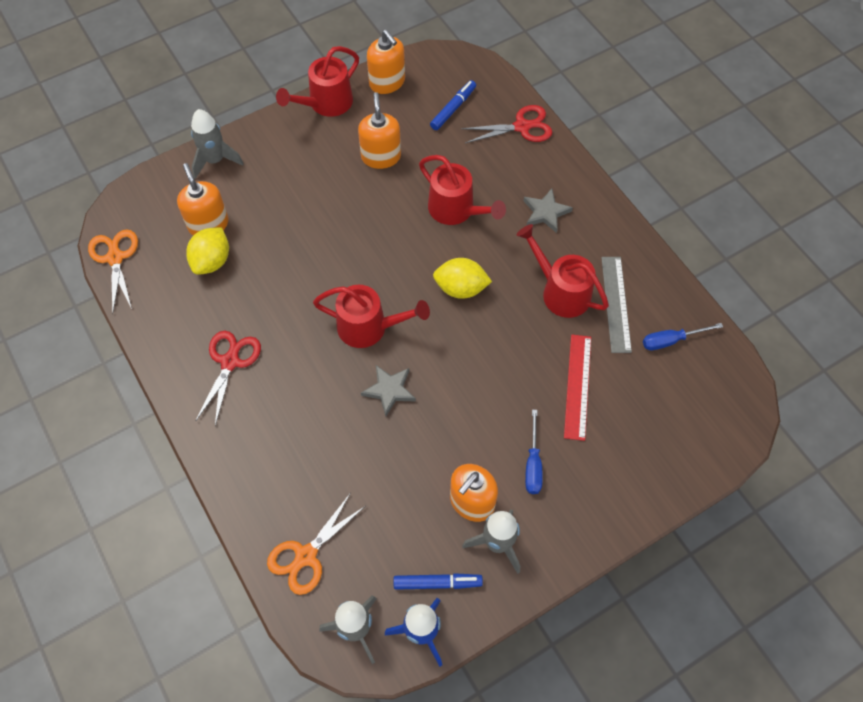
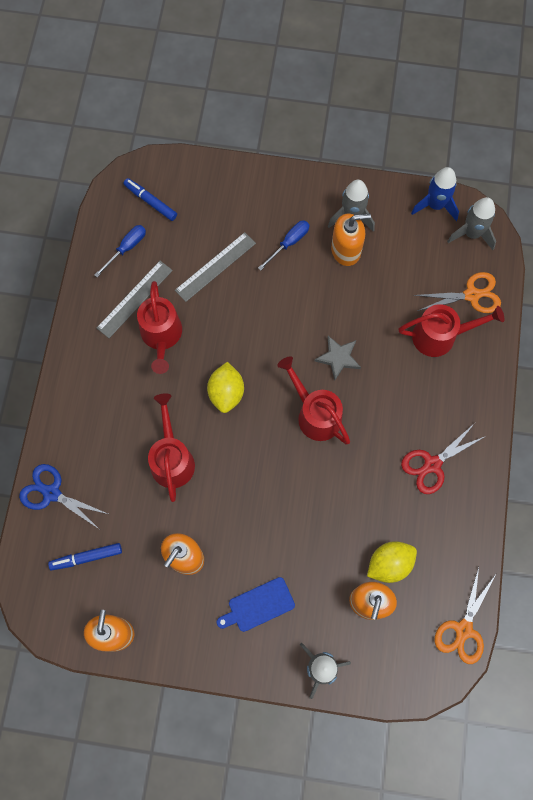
camera: 140 degrees left, 10 degrees up
red watering can [276,46,359,117] -> red watering can moved to [399,304,504,357]
blue marker [394,573,483,590] -> blue marker moved to [124,178,177,221]
yellow lemon [433,258,492,299] -> yellow lemon turned 45 degrees clockwise [207,362,244,413]
red scissors [461,105,552,143] -> blue scissors [19,464,108,529]
grey star [523,188,573,233] -> none
red ruler [564,334,591,441] -> grey ruler [175,232,256,302]
blue screwdriver [643,323,723,350] -> blue screwdriver turned 75 degrees counterclockwise [94,225,146,277]
none -> blue cutting board [216,577,295,632]

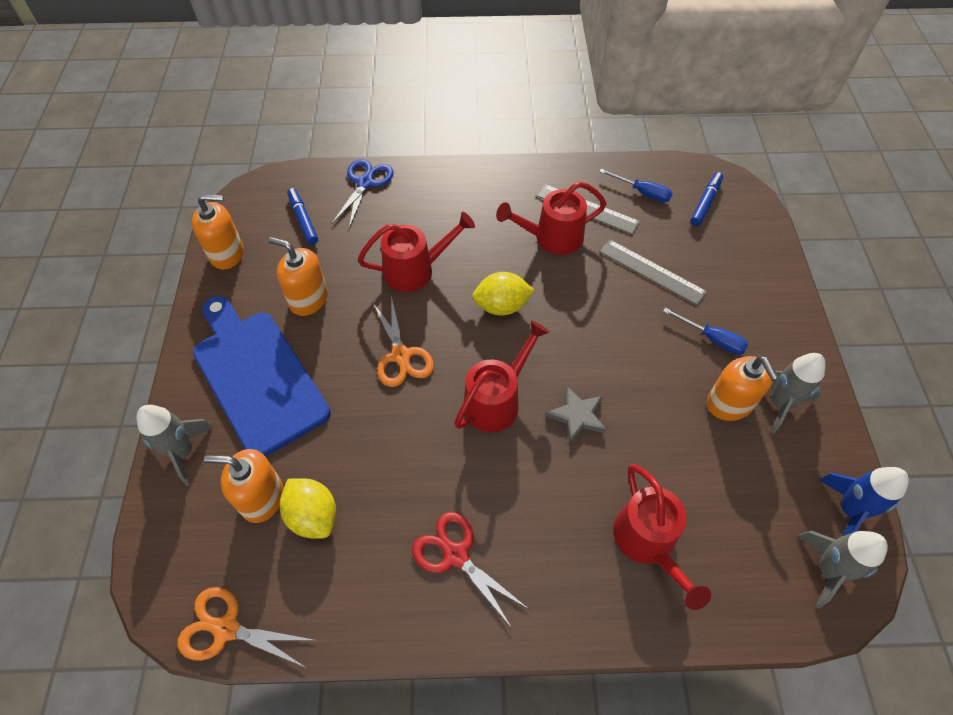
camera: 80 degrees right, 15 degrees down
blue cutting board [216,577,295,632] -> blue cutting board [193,296,331,457], size x2.14
orange scissors [414,272,501,313] -> orange scissors moved to [372,296,434,387]

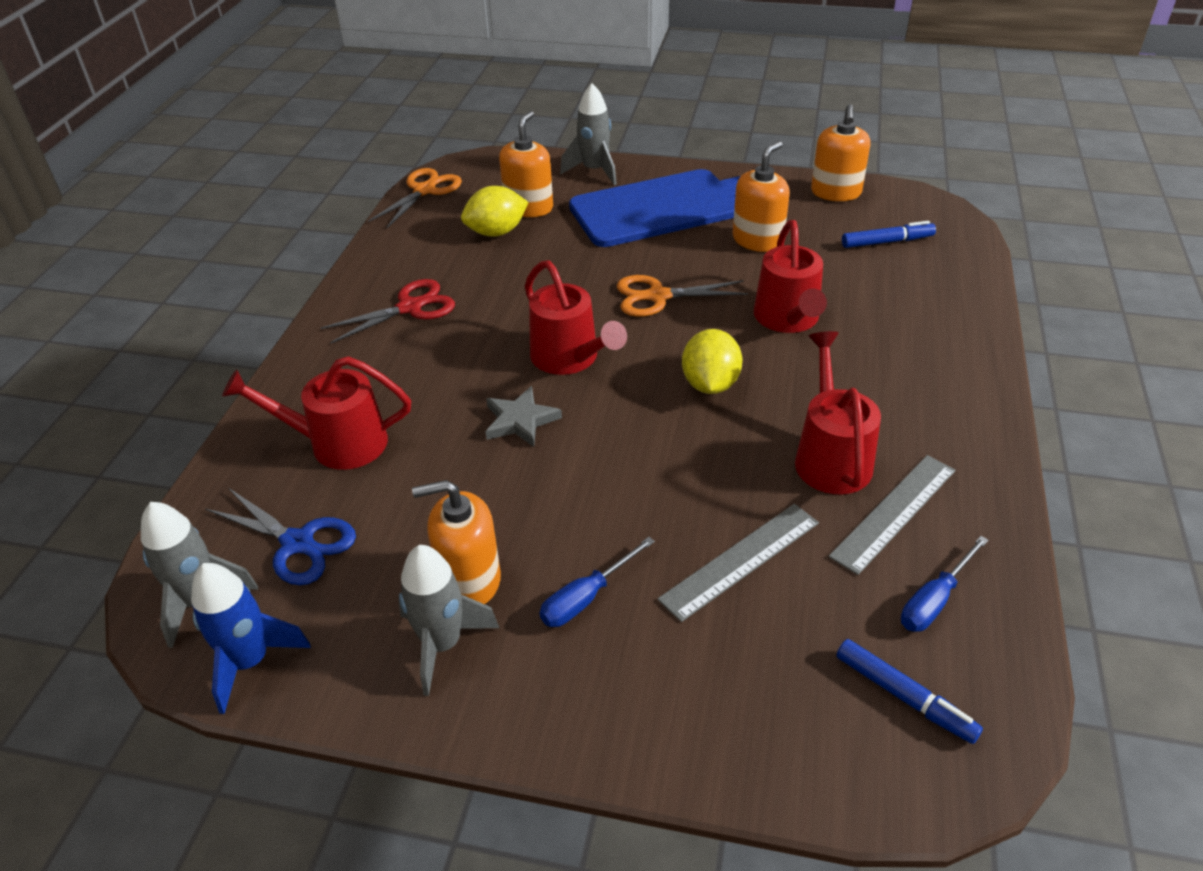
camera: 105 degrees right, 15 degrees down
blue scissors [331,159,394,228] -> blue scissors moved to [205,488,356,585]

